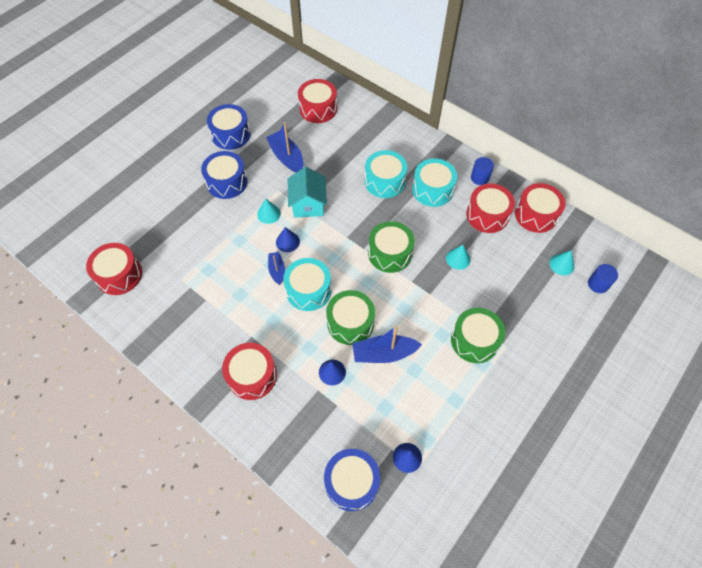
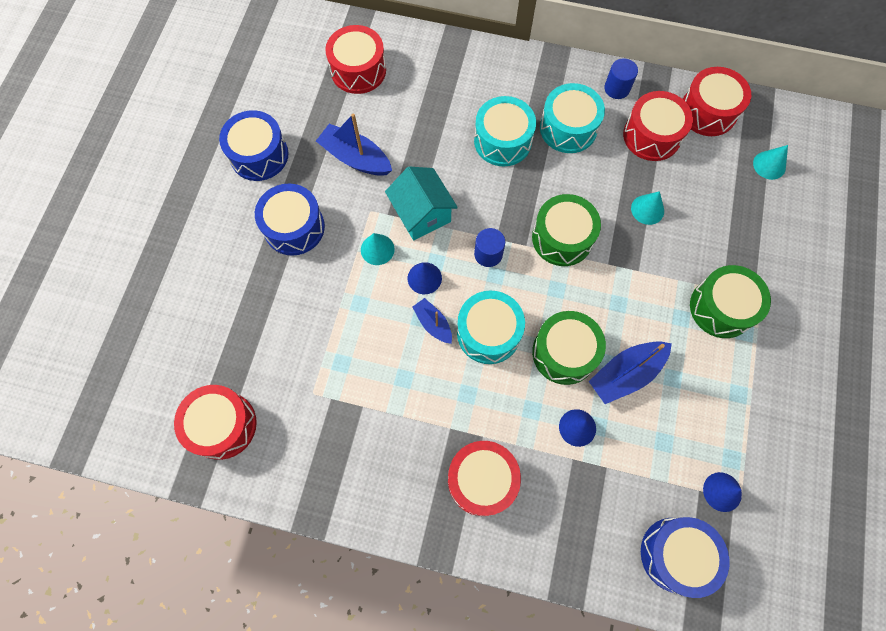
camera: 25 degrees left, 10 degrees up
blue cylinder [588,264,618,293] -> blue cylinder moved to [474,228,505,267]

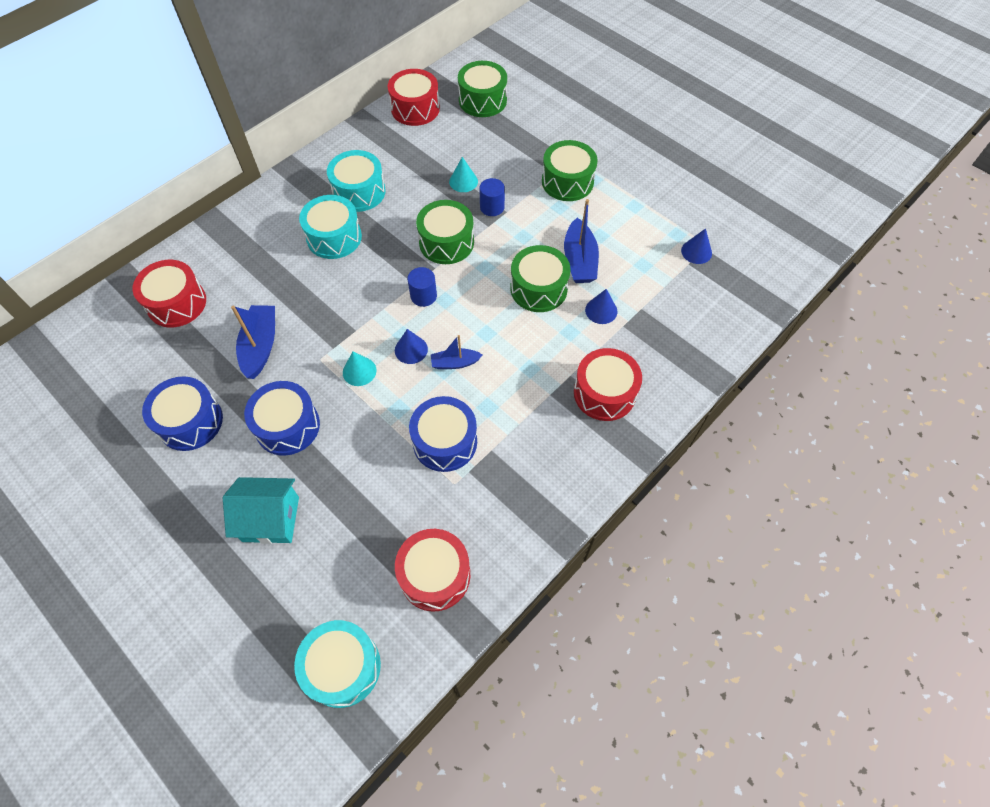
camera: 60 degrees left, 10 degrees down
blue boat [316,114,392,176] -> blue boat turned 120 degrees clockwise [231,305,275,379]
turquoise house [385,166,458,240] -> turquoise house moved to [223,477,299,544]
turquoise drum [457,291,525,364] -> turquoise drum moved to [294,620,381,708]
blue cylinder [604,58,638,99] -> blue cylinder moved to [479,178,505,216]
red drum [623,91,693,161] -> none
blue drum [641,517,730,598] -> blue drum moved to [409,396,477,472]
turquoise cone [753,145,788,180] -> green drum [458,61,507,117]

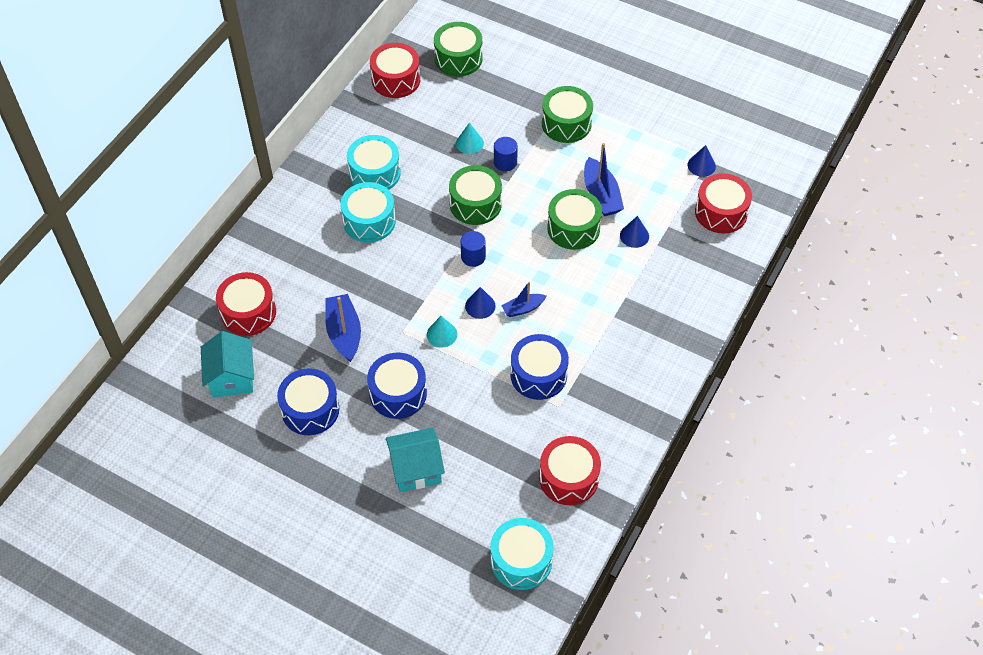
camera: 15 degrees left, 5 degrees down
red drum [574,348,642,421] -> red drum moved to [695,173,752,234]
none -> turquoise house [201,331,254,398]

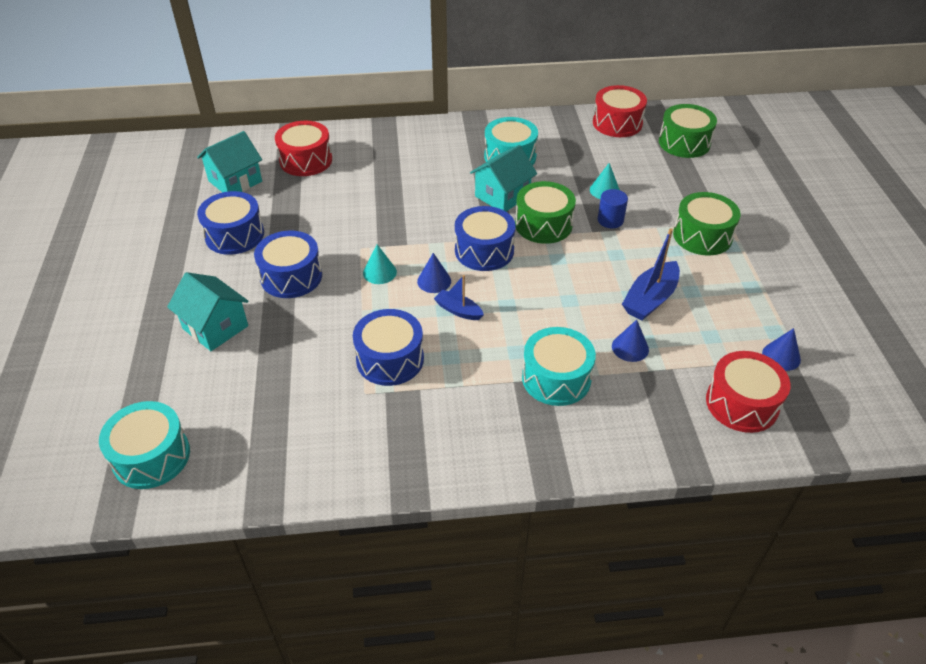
camera: 55 degrees right, 10 degrees down
blue boat [325,294,361,362] -> none
turquoise drum [340,182,396,242] -> turquoise drum moved to [522,327,596,406]
blue cylinder [461,231,486,267] -> blue drum [455,206,516,271]
red drum [539,436,601,505] -> none
green drum [547,189,602,250] -> none
none -> turquoise house [470,145,537,212]

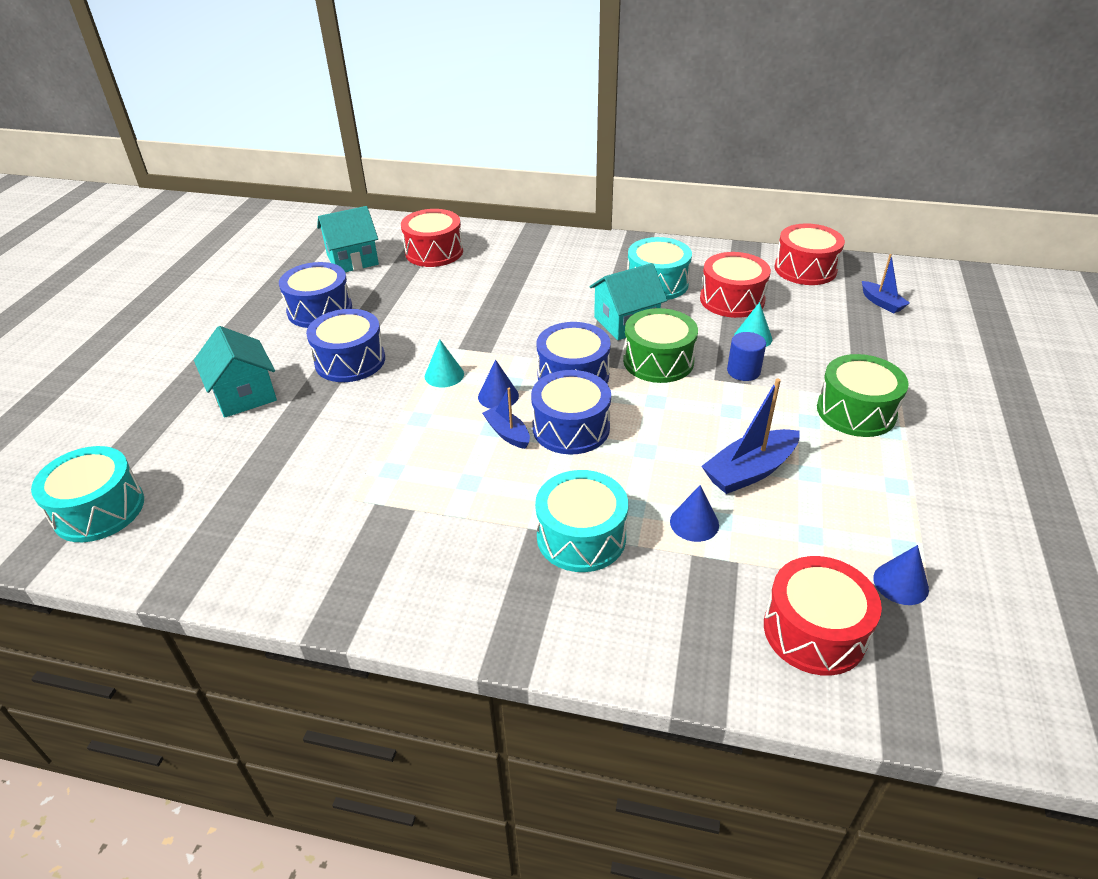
camera: 20 degrees right, 5 degrees down
blue drum [353,309,424,386] -> blue drum moved to [531,370,611,455]
green drum [659,104,717,158] -> blue boat [862,254,910,313]
none -> red drum [700,252,771,318]

